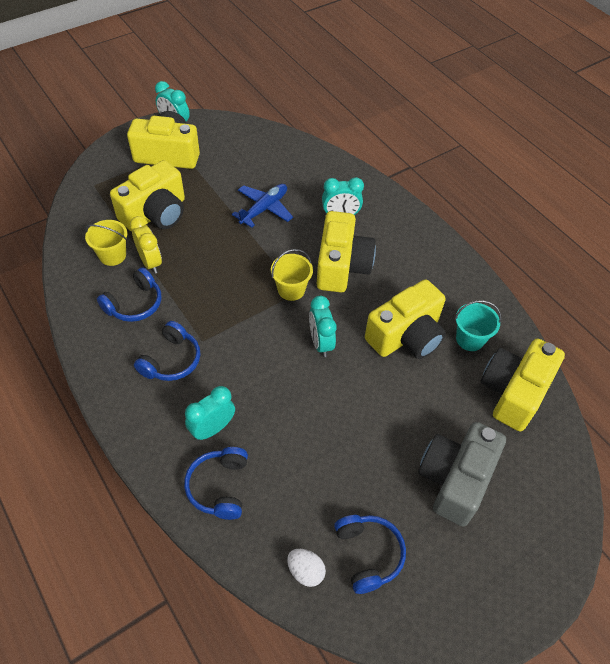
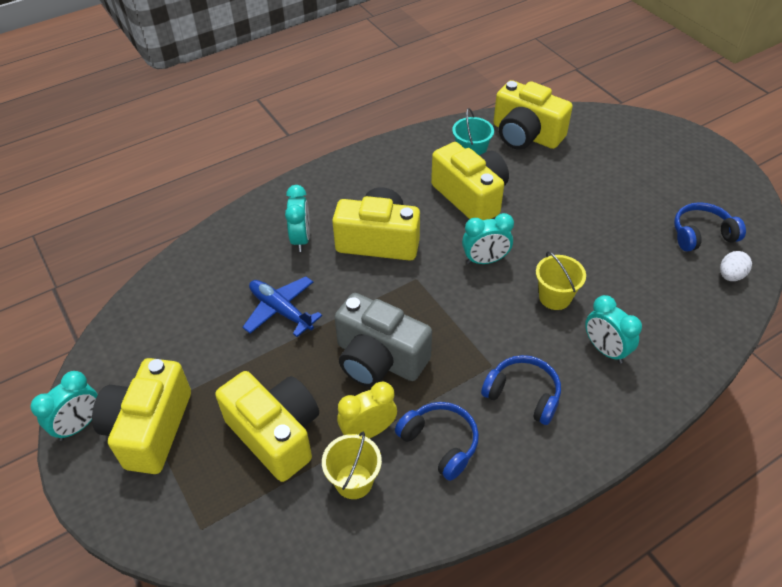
camera: 85 degrees left, 5 degrees down
blue headphones [184,447,248,520] -> none
yellow bucket [271,249,313,301] -> yellow bucket moved to [536,251,586,310]
grey camera [418,422,506,526] -> grey camera moved to [335,293,432,387]

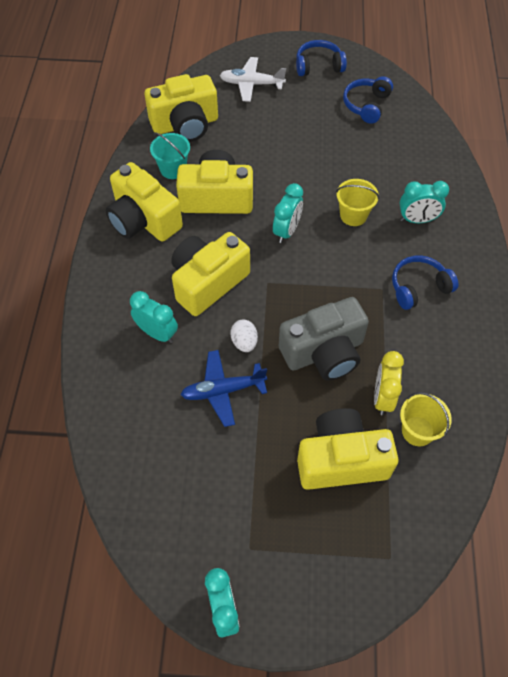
camera: 55 degrees left, 10 degrees up
yellow camera [92,358,191,474] -> yellow camera moved to [106,162,183,242]
blue headphones [395,402,479,481] -> blue headphones moved to [296,40,347,76]
white egg [720,251,752,281] -> white egg moved to [230,319,258,352]
none -> white plane [220,57,286,102]

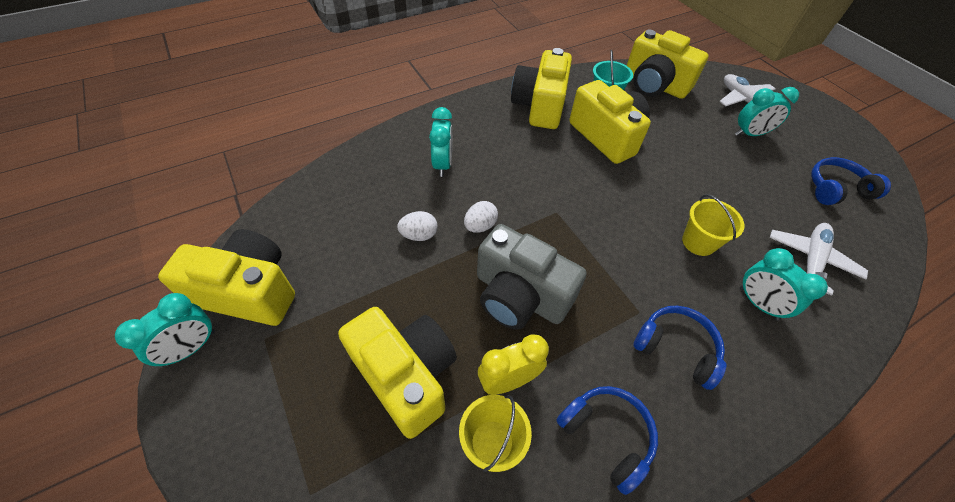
camera: 55 degrees right, 5 degrees down
yellow camera [171,232,250,316] -> yellow camera moved to [158,229,295,326]
blue plane [181,350,267,427] -> white egg [397,211,438,241]
turquoise clock [273,183,303,243] -> turquoise clock moved to [735,87,799,136]
blue headphones [296,40,347,76] -> blue headphones moved to [556,386,658,495]
none -> white plane [770,223,868,296]

